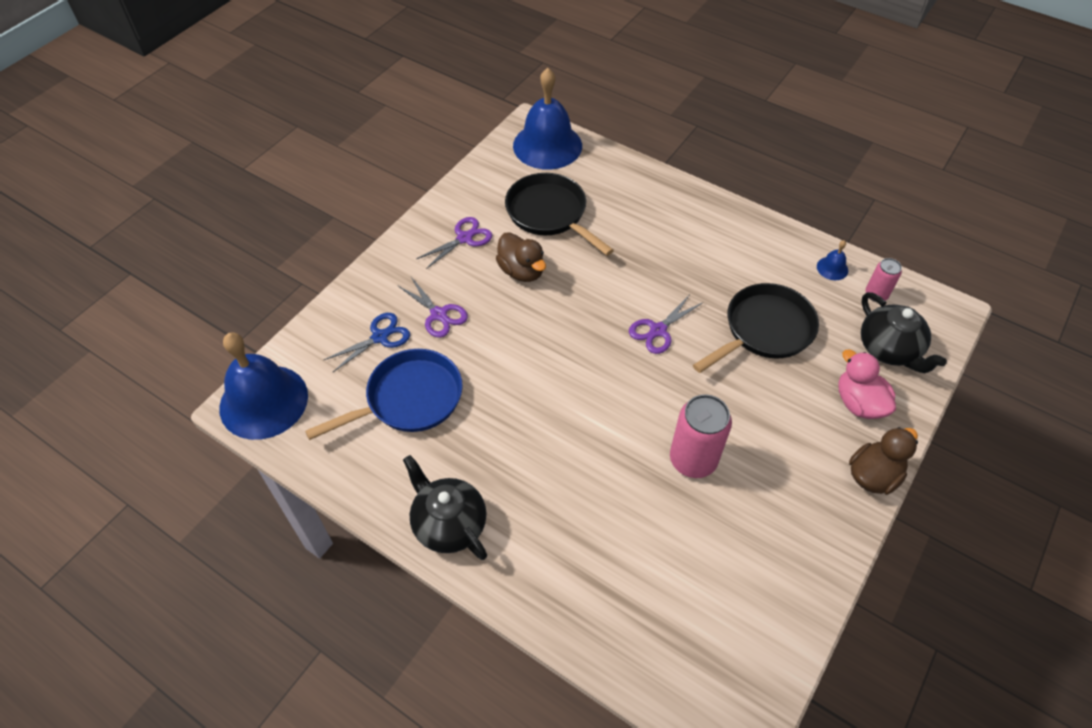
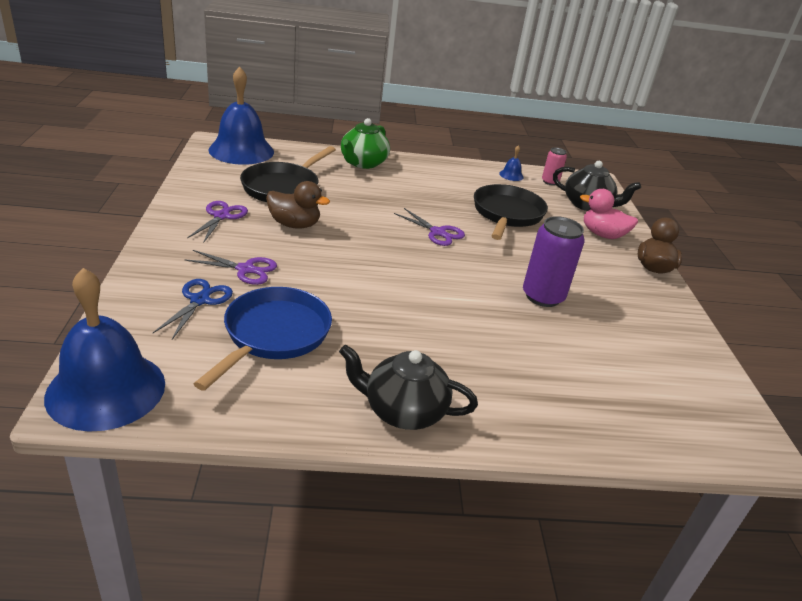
camera: 40 degrees left, 20 degrees down
black pan [505,173,614,256] -> black pan turned 75 degrees counterclockwise [240,146,336,202]
purple scissors [629,294,702,354] -> purple scissors turned 60 degrees counterclockwise [394,208,465,246]
pink can [670,394,732,478] -> purple can [523,216,585,307]
none -> green teapot [341,118,390,169]

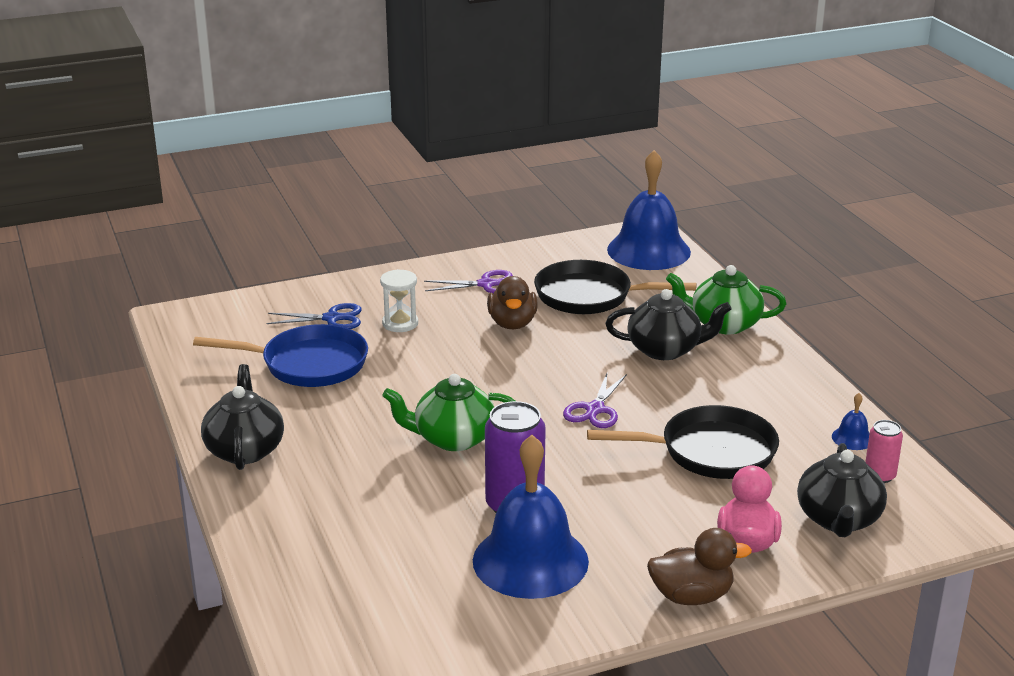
camera: 75 degrees right, 5 degrees down
blue bell [44,268,165,432] -> blue bell moved to [473,435,589,599]
purple scissors [184,250,277,285] -> white hourglass [380,269,418,332]
none -> green teapot [383,374,515,451]
none -> black teapot [606,289,731,360]

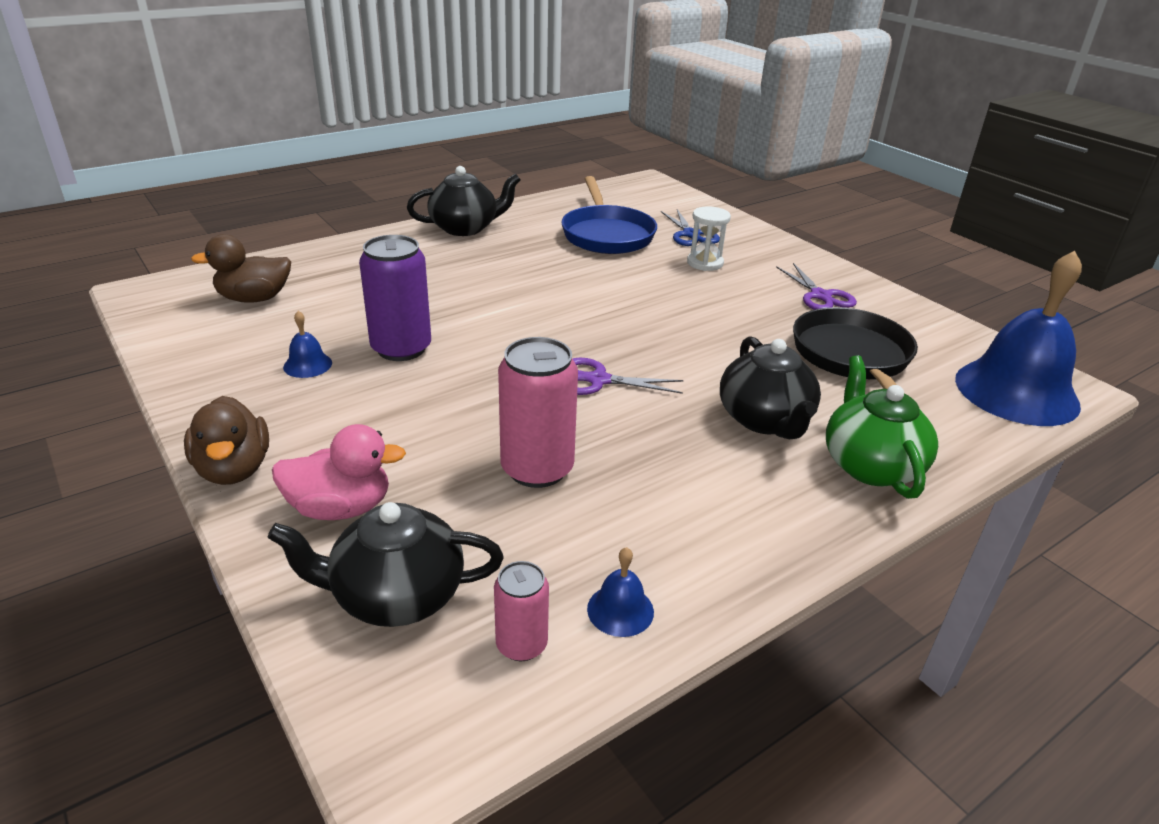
camera: 75 degrees right, 5 degrees up
green teapot [383,374,515,451] -> none
blue bell [473,435,589,599] -> blue bell [283,311,332,378], size x0.40
brown duck [487,276,538,329] -> brown duck moved to [191,234,291,303]
black pan [587,405,779,479] -> pink can [498,337,578,488]

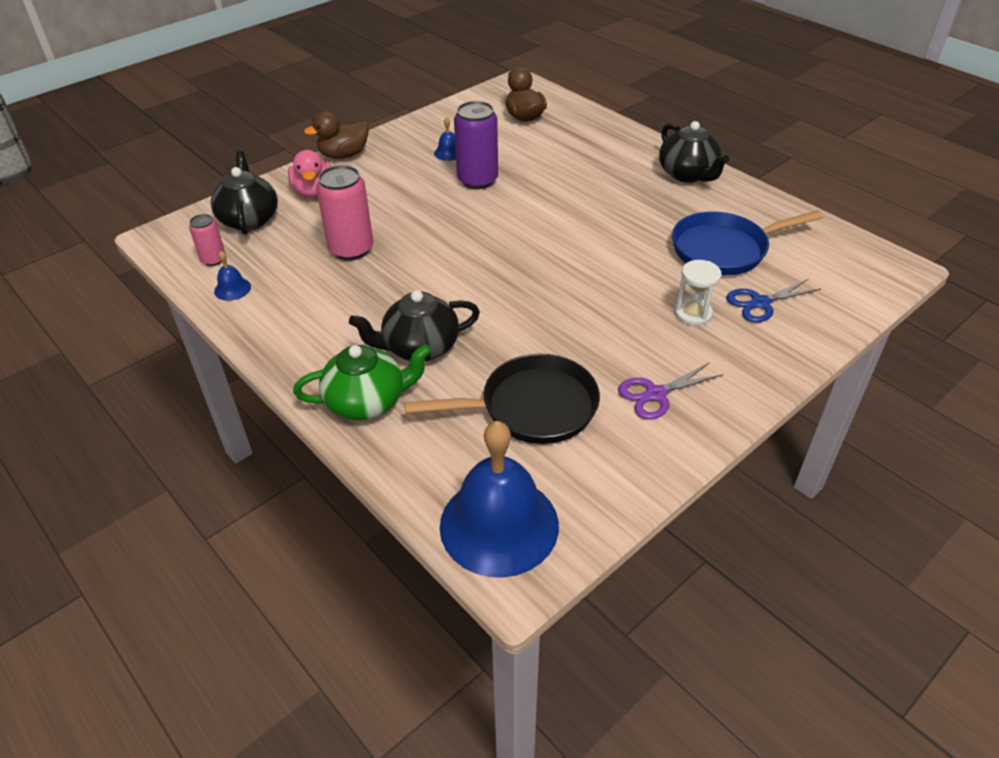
camera: 85 degrees right, 10 degrees up
purple scissors [573,358,684,395] -> none

